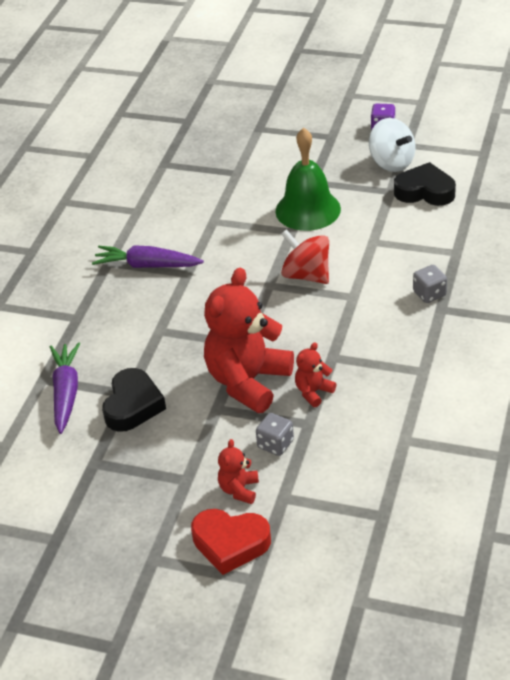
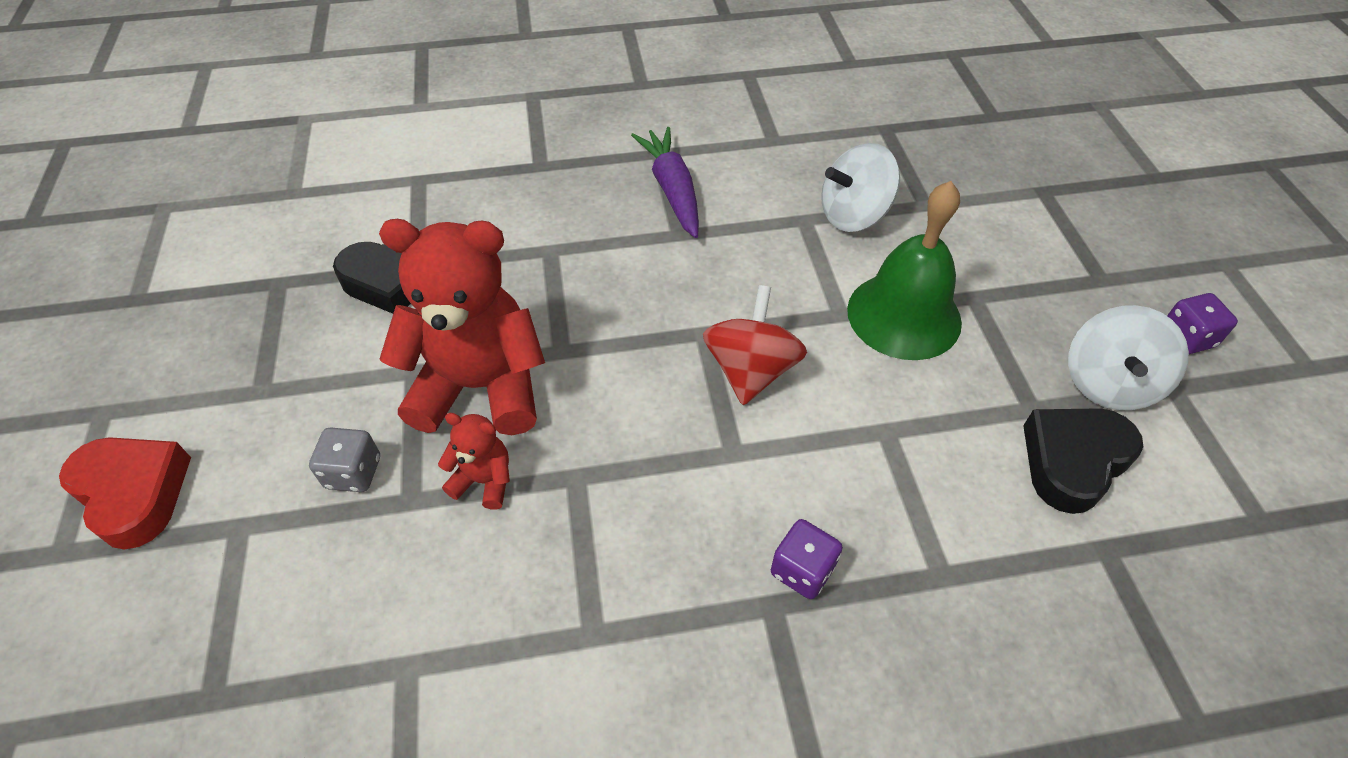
camera: 60 degrees right, 10 degrees up
purple carrot [50,342,80,434] -> none
red heart [191,509,271,575] -> red heart turned 150 degrees clockwise [59,437,191,550]
red teddy bear [218,439,259,504] -> none
black heart [394,162,456,206] -> black heart turned 120 degrees counterclockwise [1023,408,1143,514]
grey dice [413,265,447,303] -> purple dice [771,519,843,599]
none -> white spinning top [821,143,900,232]

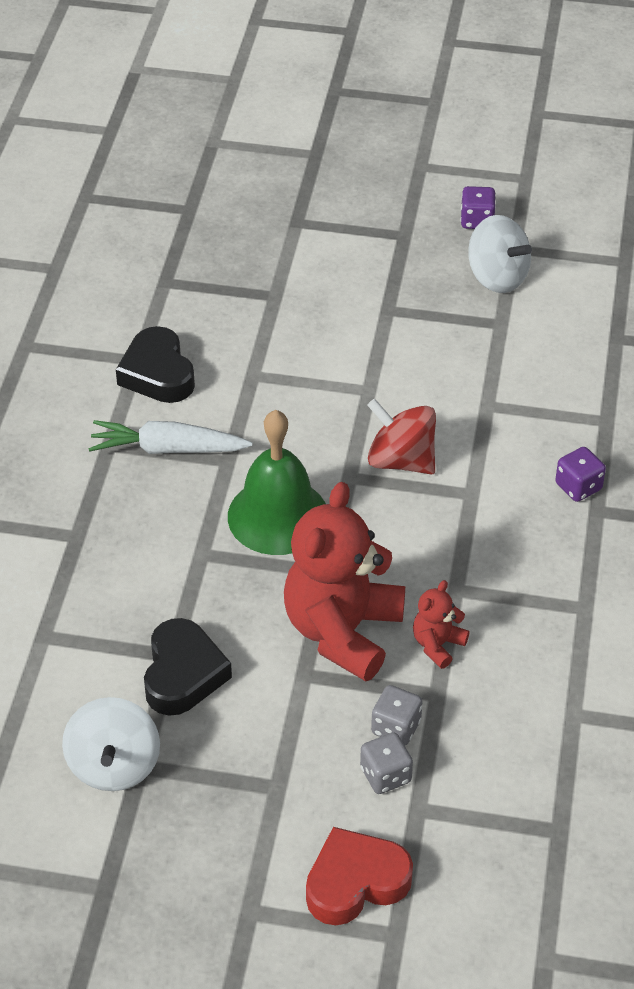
camera: 70 degrees left, 5 degrees down
purple carrot [631,127,699,238] -> white carrot [88,420,253,454]
white spinning top [821,143,900,232] -> white spinning top moved to [62,697,160,791]
green bell [847,181,962,360] -> green bell moved to [228,410,326,555]
black heart [1023,408,1143,514] -> black heart moved to [116,326,195,403]
none -> grey dice [360,733,413,794]

